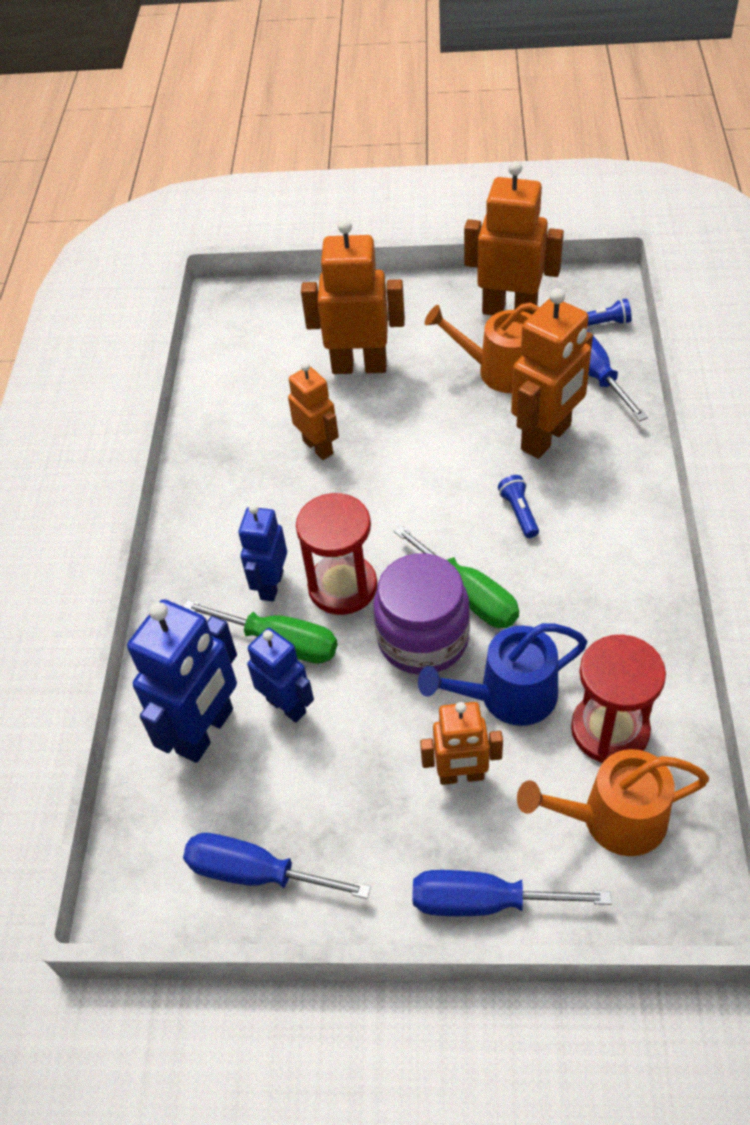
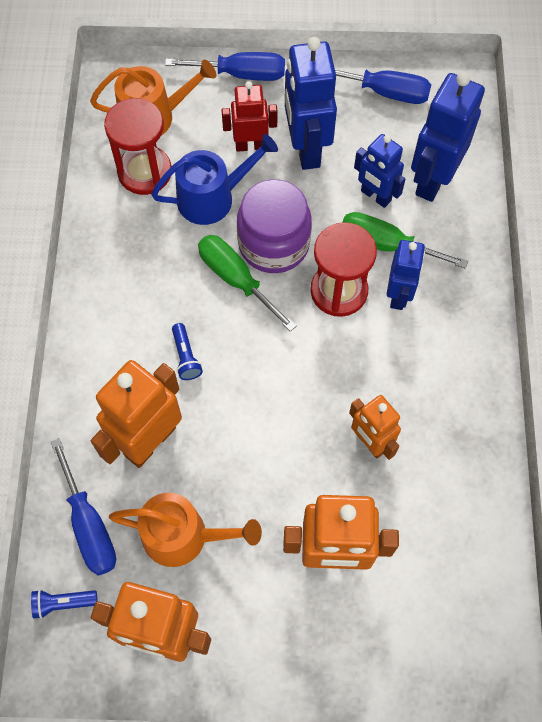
camera: 175 degrees right, 15 degrees up
orange robot [420,702,503,785] -> red robot [222,81,277,152]
none -> blue robot [285,37,337,170]

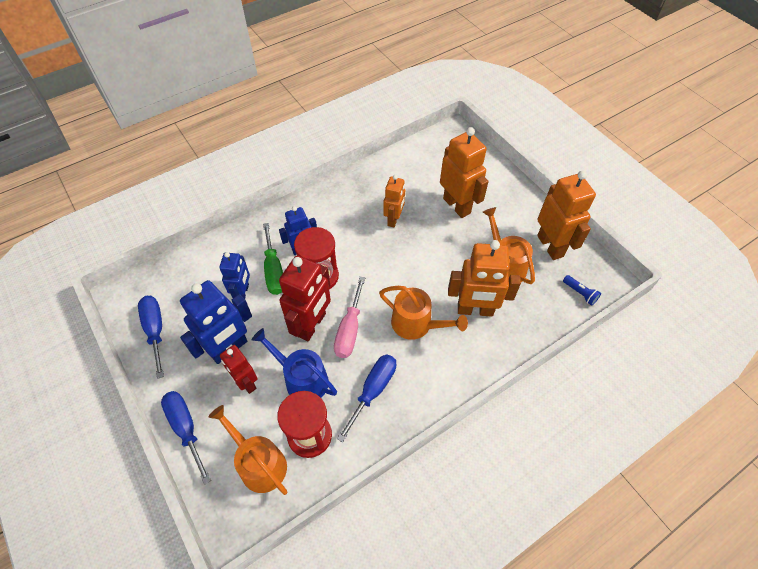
camera: 125 degrees left, 10 degrees down
blue screwdriver [50,438,116,576] -> blue screwdriver moved to [337,354,396,442]
blue flashlight [172,323,203,380] -> orange watering can [379,286,468,340]
green screwdriver [198,235,297,332] -> pink screwdriver [334,277,365,358]
purple jar [237,179,312,273] -> red robot [279,256,331,341]
blue robot [411,72,485,202] -> none

